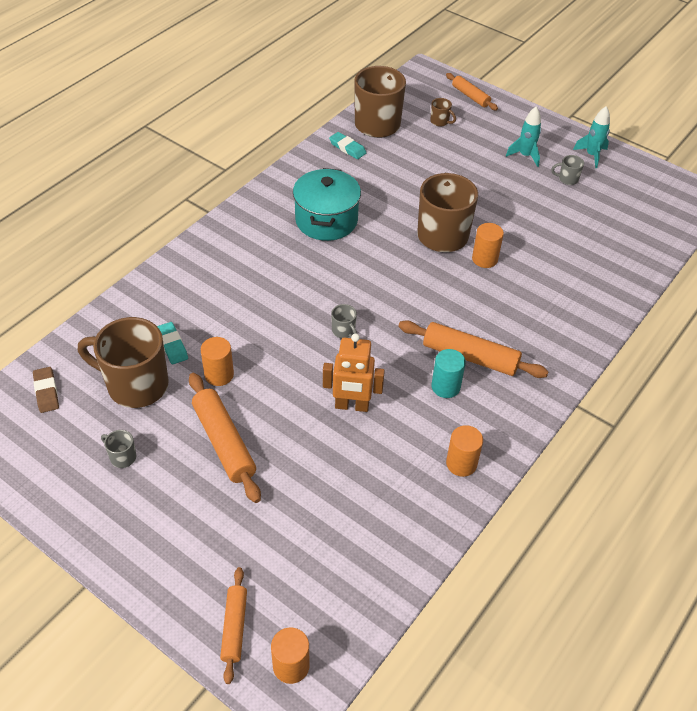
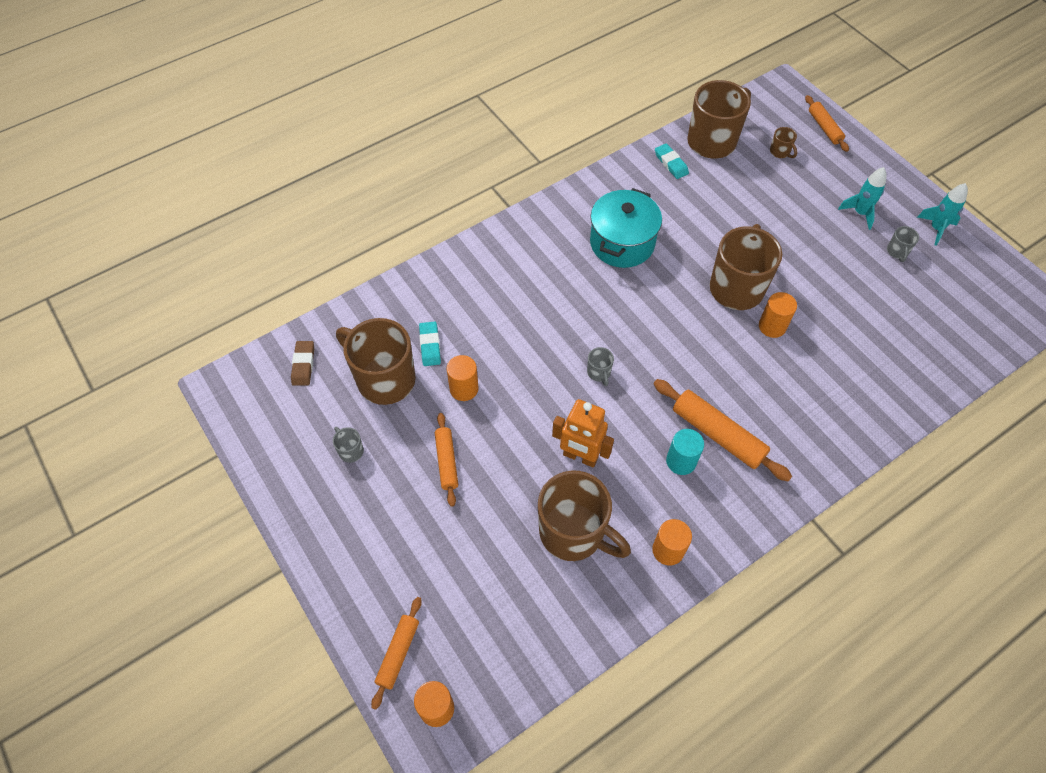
camera: 20 degrees right, 10 degrees up
orange rolling pin [189,373,261,503] -> orange rolling pin [435,413,458,507], size x0.62
grey mug [551,155,584,185] -> grey mug turned 105 degrees counterclockwise [887,226,919,262]
none -> brown mug [538,470,631,561]

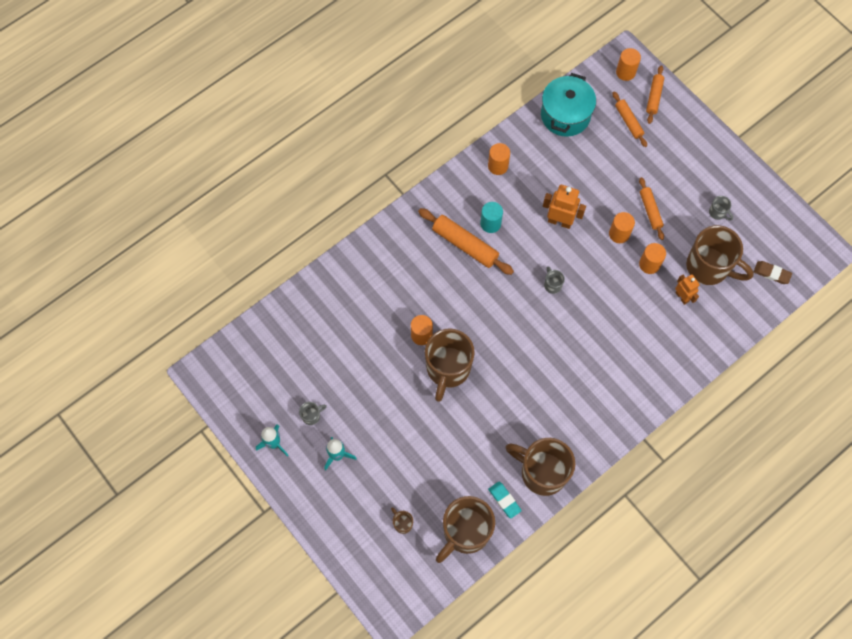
camera: 175 degrees right, 10 degrees up
brown eraser [291,341,314,386] -> brown eraser turned 60 degrees counterclockwise [754,261,792,284]
turquoise eraser [419,321,441,366] -> orange robot [675,274,700,305]
brown mug [538,470,631,561] -> brown mug moved to [506,438,575,496]
turquoise pot [590,188,662,268] -> turquoise pot moved to [541,73,596,137]
orange rolling pin [805,95,849,152] -> orange rolling pin moved to [612,91,647,147]
grey mug [887,226,919,262] -> grey mug turned 60 degrees clockwise [299,402,327,425]
none -> orange cylinder [609,212,635,243]

